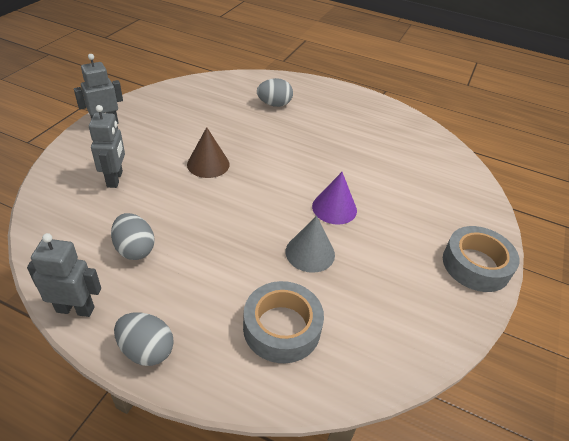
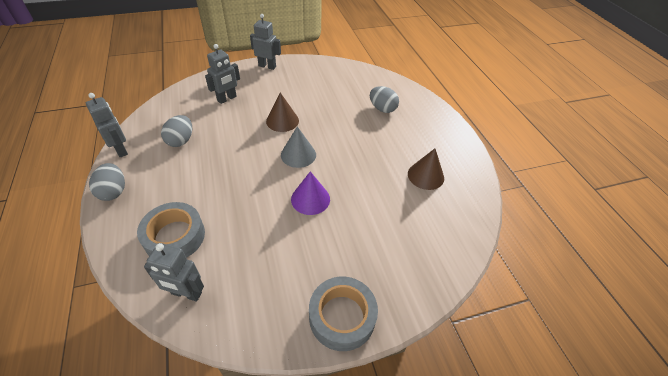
camera: 50 degrees right, 5 degrees up
grey cone [286,216,335,273] -> grey cone moved to [281,126,316,168]
none -> grey robot [144,243,204,301]
none -> brown cone [408,149,444,190]

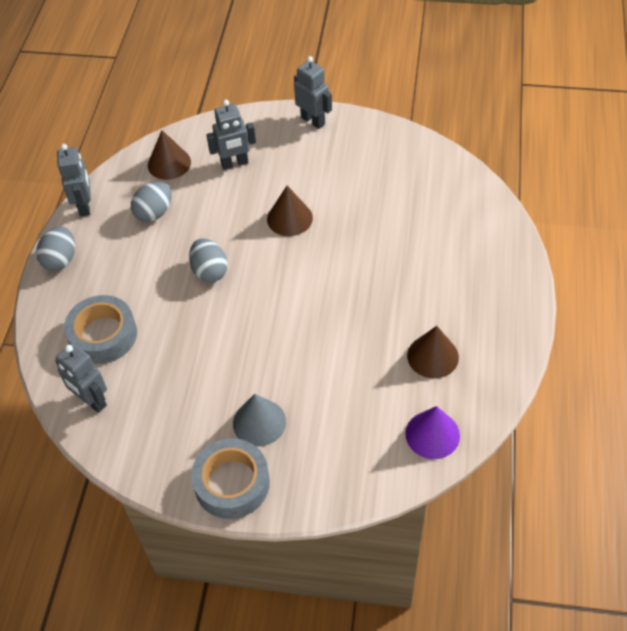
camera: 30 degrees right, 5 degrees up
grey cone [281,126,316,168] -> grey cone moved to [233,394,286,447]
purple cone [291,171,330,215] -> purple cone moved to [405,406,460,459]
grey egg [370,86,399,113] -> grey egg moved to [189,238,228,282]
none -> brown cone [148,130,191,180]

